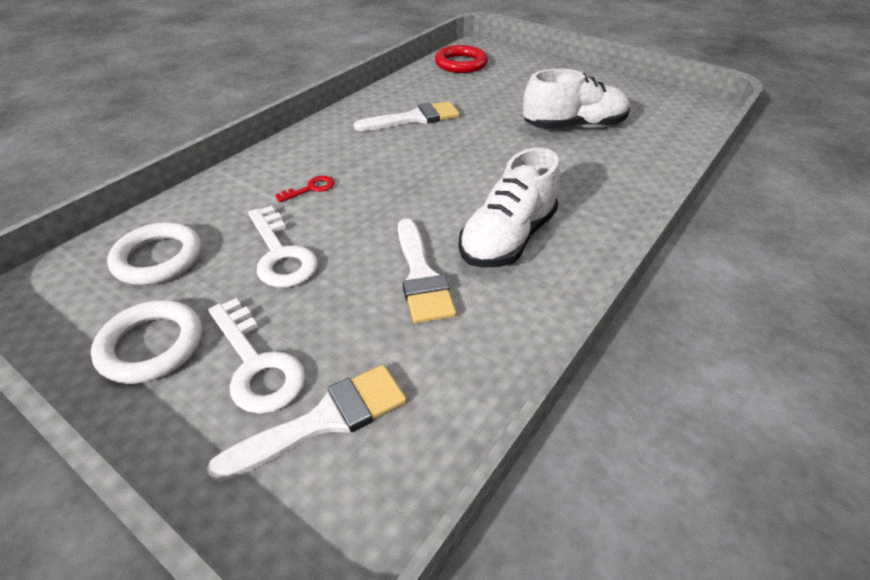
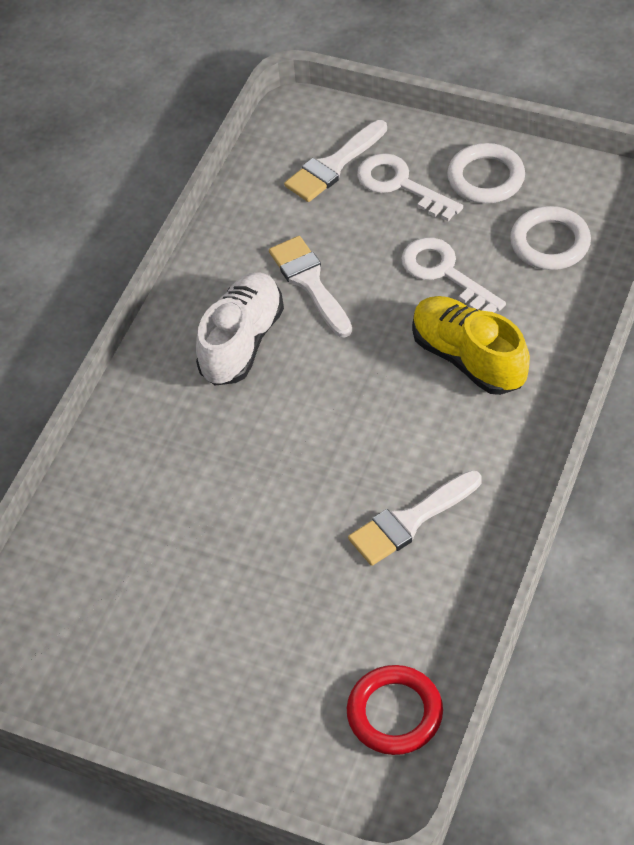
camera: 170 degrees right, 10 degrees up
red key [275,176,335,202] -> yellow shoe [412,296,530,395]
white shoe [523,69,630,129] -> none

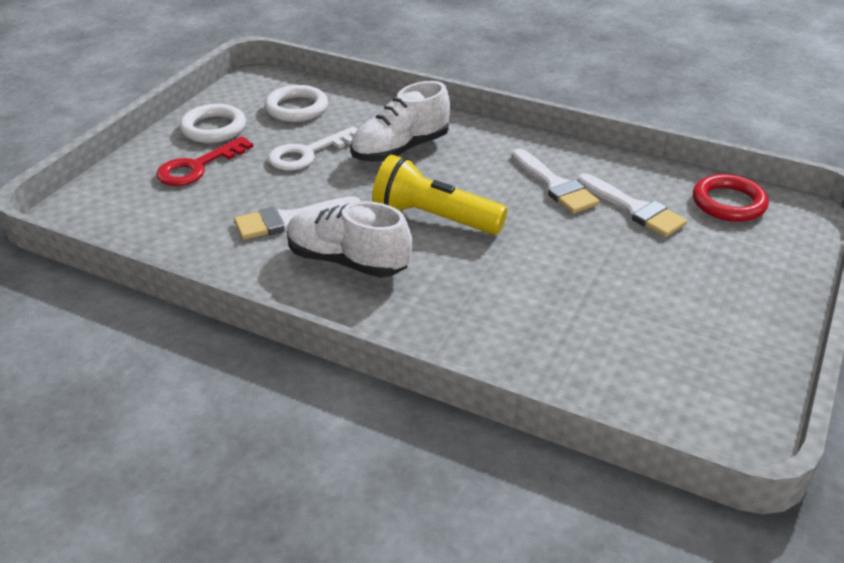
camera: 90 degrees left, 15 degrees down
white brush [284,120,387,202] -> white brush moved to [577,173,687,237]
white key [357,153,463,221] -> red key [156,136,253,186]
yellow shoe [412,296,530,395] -> white shoe [350,81,450,162]
none -> yellow flashlight [372,155,507,235]

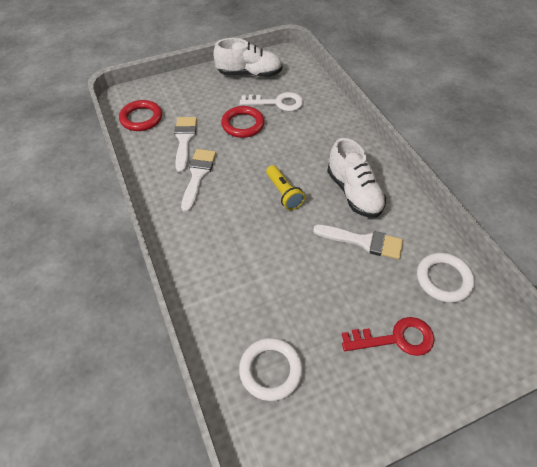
camera: 140 degrees left, 15 degrees up
white ring [180,104,246,143] -> white ring moved to [417,253,475,303]
white key [268,126,358,170] -> white key moved to [240,92,303,111]
white shoe [350,81,450,162] -> white shoe moved to [213,38,282,77]
yellow flashlight [372,155,507,235] -> yellow flashlight [266,165,305,210], size x0.63
none -> red ring [221,106,265,138]

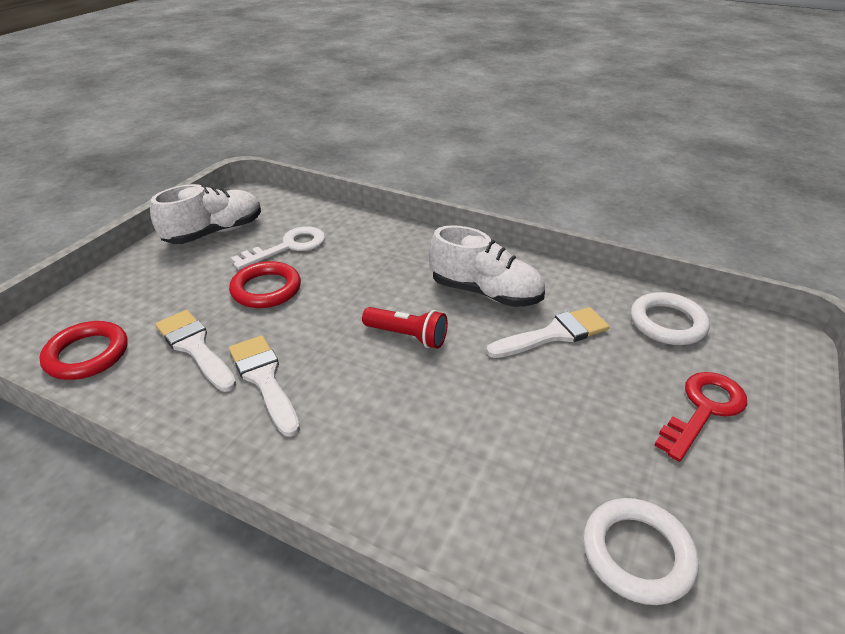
camera: 40 degrees left, 15 degrees down
yellow flashlight [266,165,305,210] -> red flashlight [362,307,448,349]

